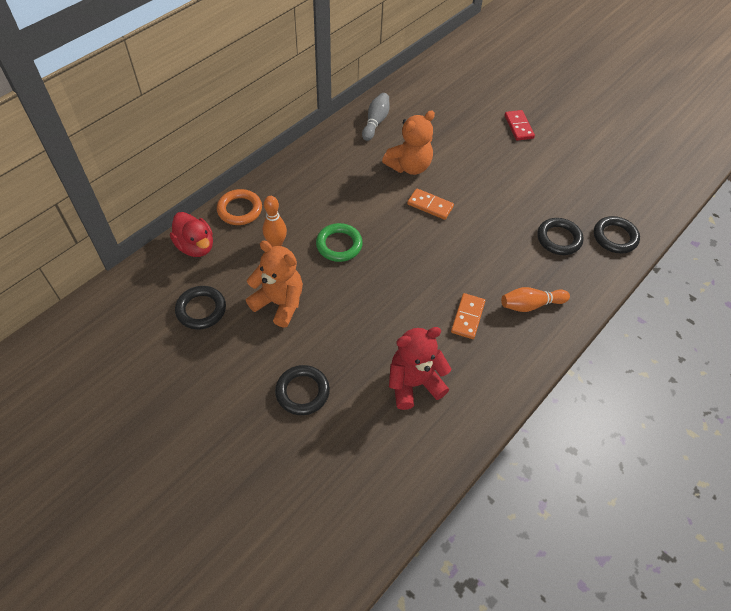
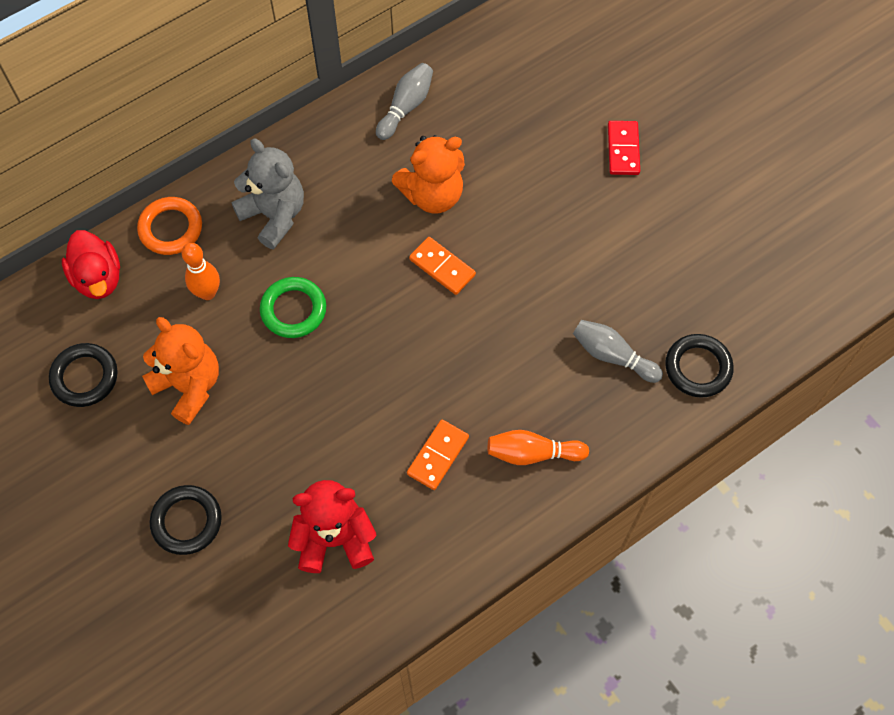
camera: 15 degrees right, 10 degrees up
black ring [537,218,584,255] -> grey bowling pin [573,320,663,383]
none -> grey teddy bear [232,139,304,249]

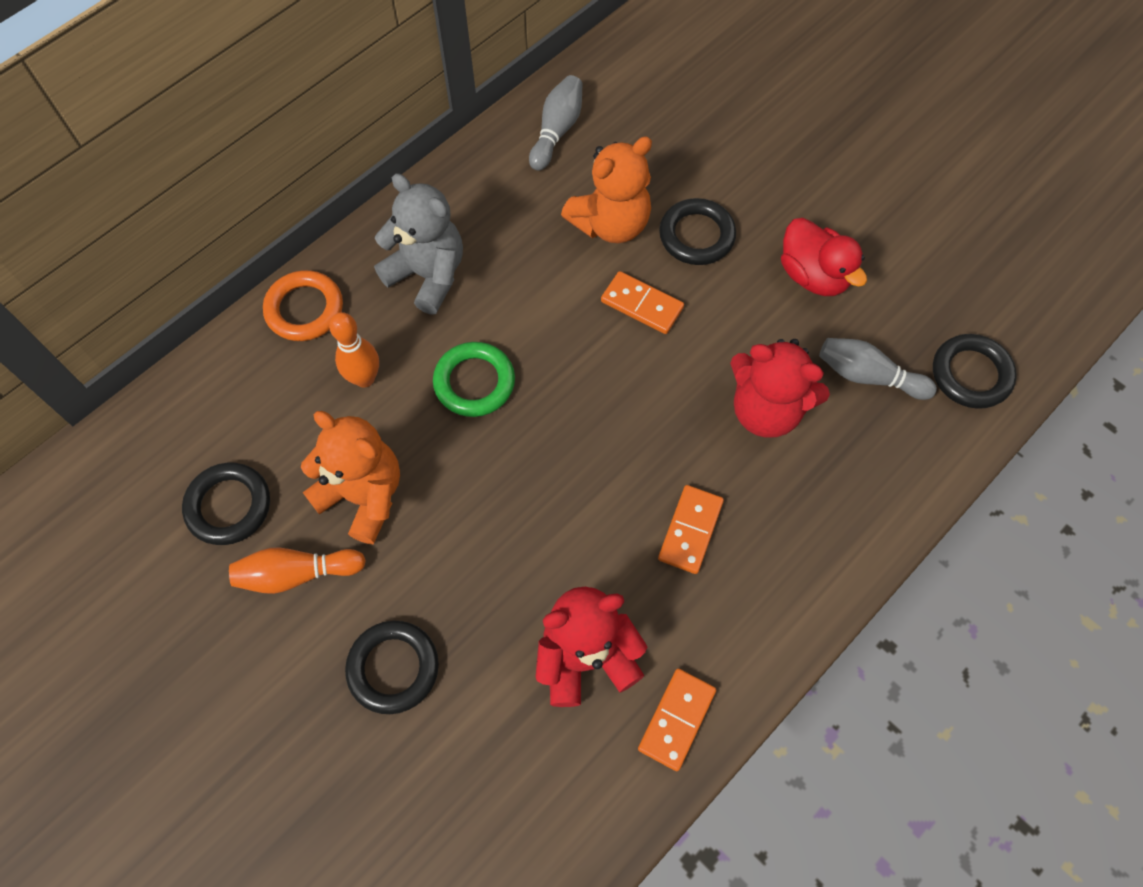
camera: 10 degrees left, 0 degrees up
red duck [62,230,120,299] -> red duck moved to [781,218,867,296]
orange bowling pin [487,430,589,465] -> orange bowling pin moved to [229,548,366,594]
red domino [608,121,640,175] -> none
none -> orange domino [638,669,716,771]
none -> black ring [659,198,736,265]
none -> red teddy bear [730,339,830,438]

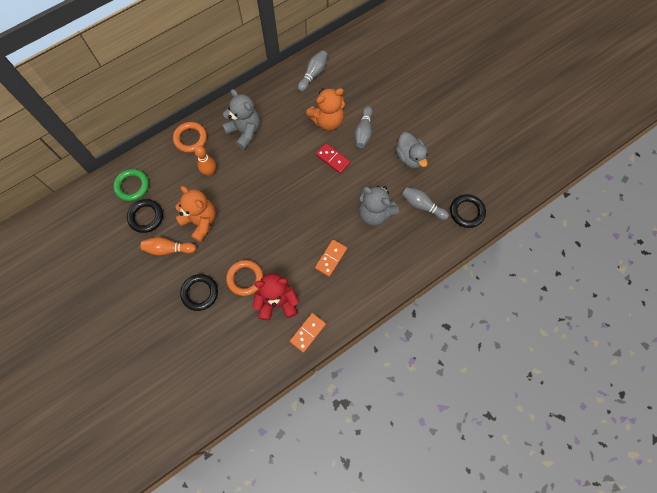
camera: 10 degrees right, 5 degrees up
green ring [433,342,515,417] -> green ring moved to [113,169,149,201]
orange domino [601,271,684,334] -> red domino [316,143,350,174]
black ring [659,198,736,265] -> grey bowling pin [354,106,373,148]
red teddy bear [730,339,830,438] -> grey teddy bear [359,186,399,226]
red duck [781,218,867,296] -> grey duck [395,132,428,169]
none -> orange ring [226,260,263,296]

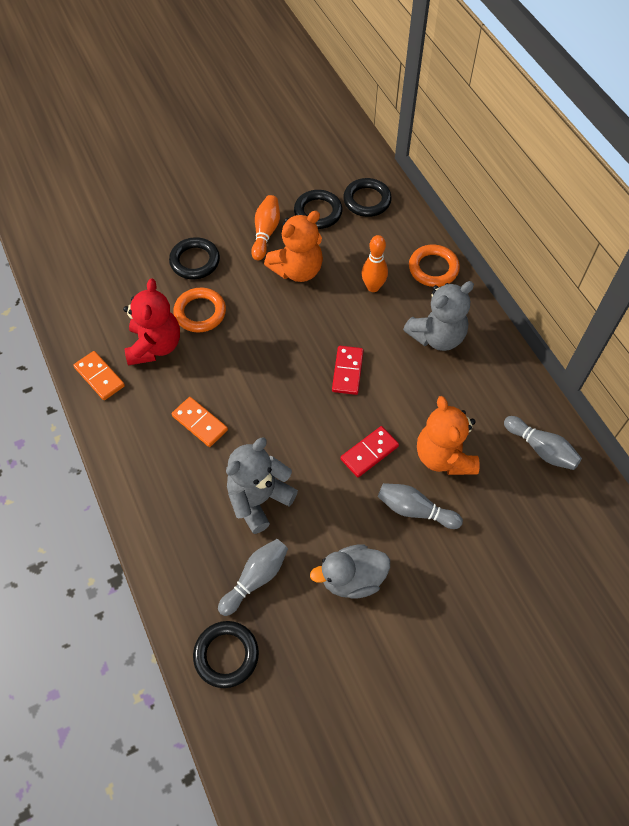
camera: 100 degrees right, 10 degrees down
green ring [113,169,149,201] -> black ring [343,178,392,217]
none -> red domino [332,346,364,395]

